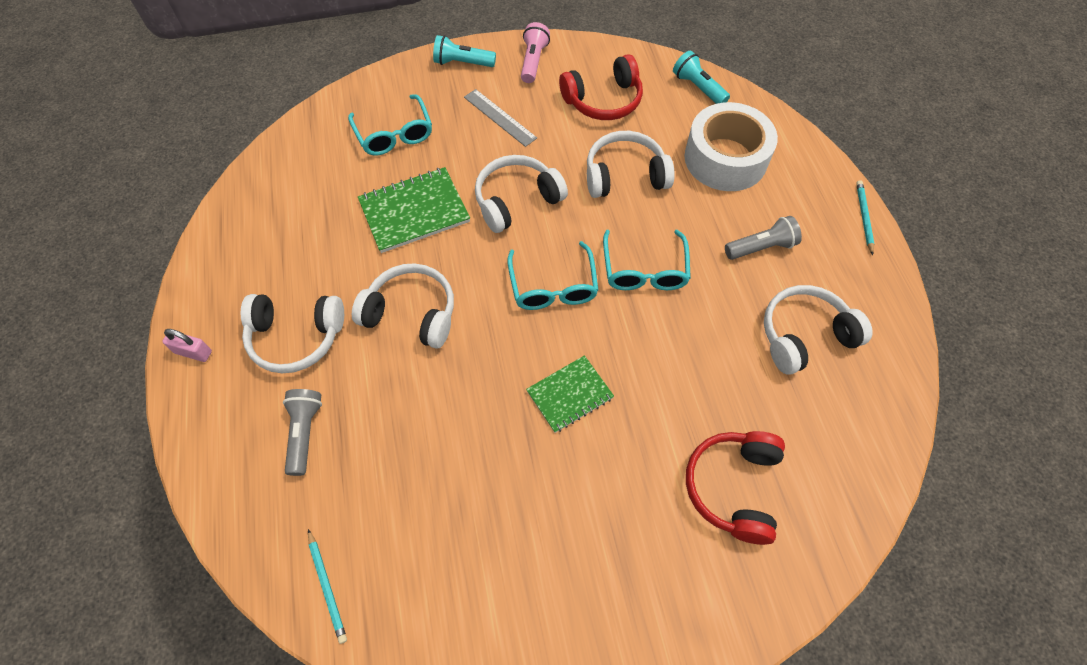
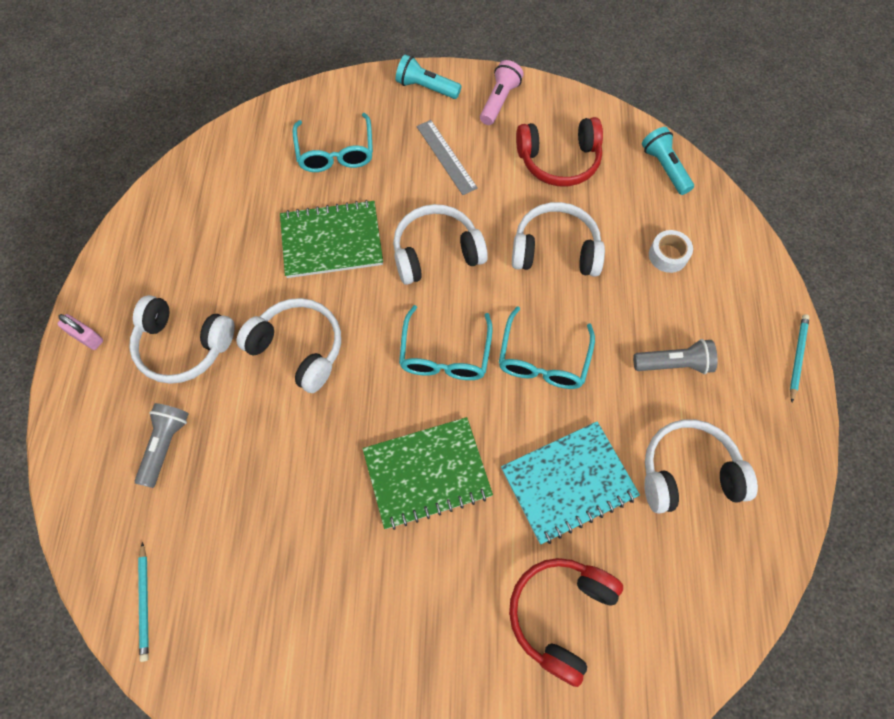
camera: 15 degrees right, 5 degrees up
green notebook [526,355,614,433] -> green notebook [363,417,493,530], size x1.54
white tape [684,102,778,191] -> white tape [649,230,693,273], size x0.44
none -> turquoise notebook [501,421,640,544]

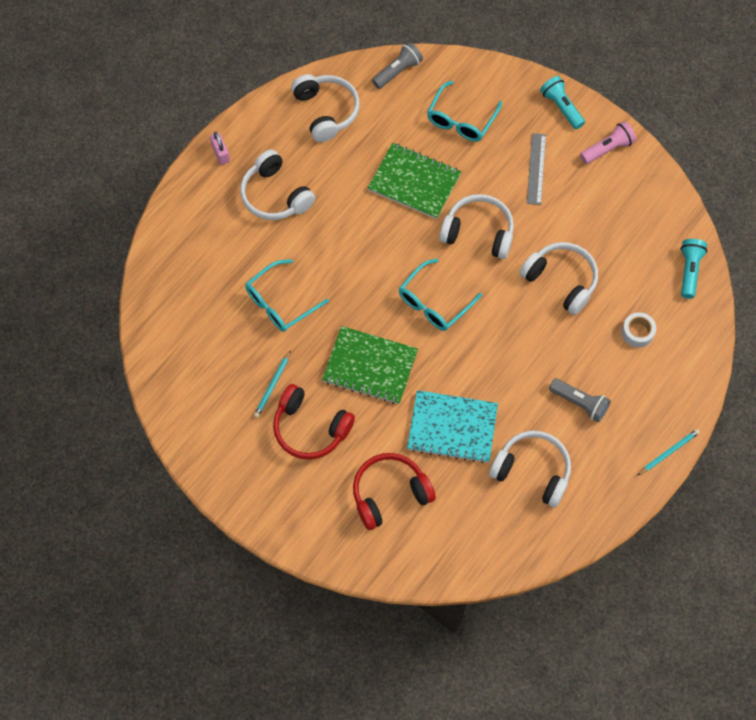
camera: 35 degrees right, 0 degrees up
grey flashlight [135,403,189,488] -> grey flashlight moved to [372,42,423,89]
turquoise pencil [138,542,149,662] -> turquoise pencil moved to [254,350,291,418]
white headphones [236,298,341,393] -> white headphones moved to [291,74,360,142]
turquoise glasses [499,306,595,389] -> turquoise glasses moved to [245,259,329,332]
red headphones [516,117,603,186] -> red headphones moved to [273,384,355,460]

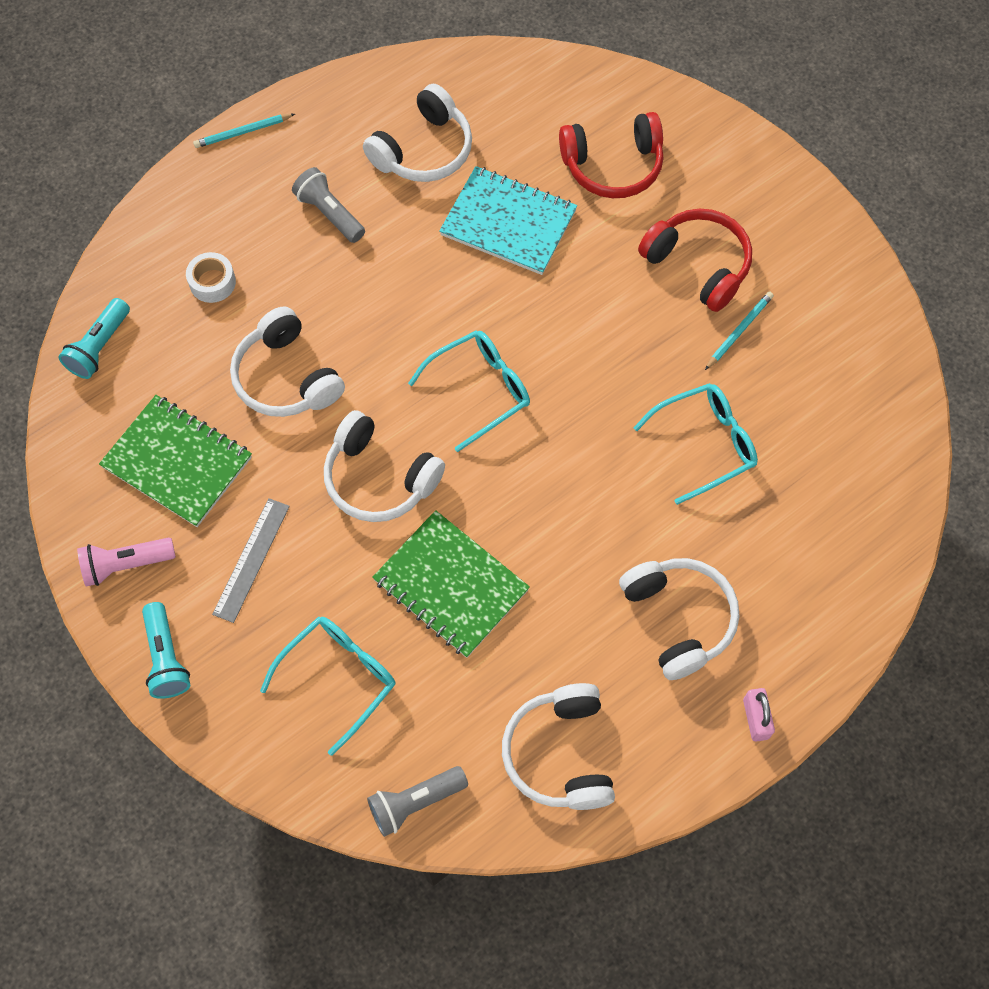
camera: 165 degrees left, 0 degrees up
green notebook [322,326,418,404] -> green notebook moved to [99,395,252,527]
white headphones [489,431,571,508] -> white headphones turned 90 degrees counterclockwise [363,84,472,182]

